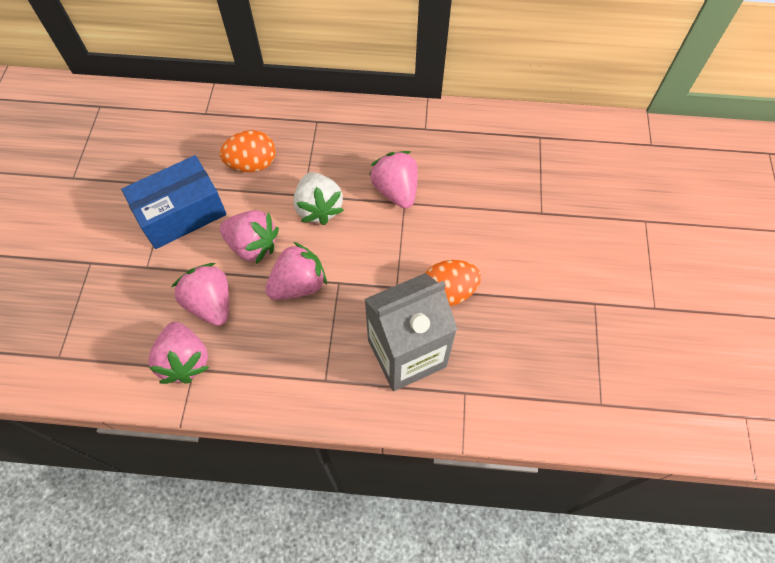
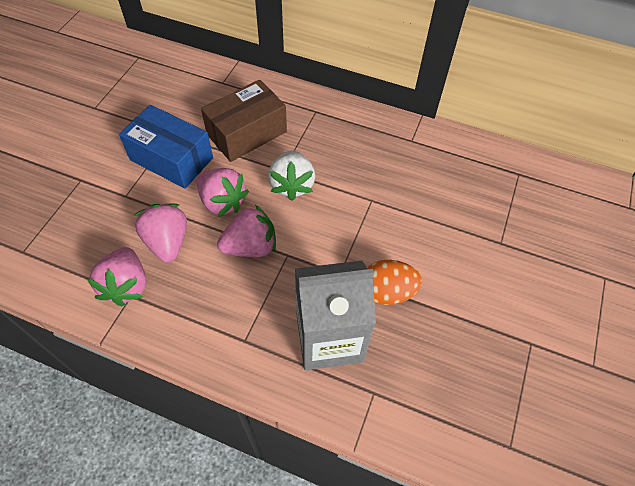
camera: 15 degrees right, 5 degrees down
blue box [121,155,227,249] -> blue box turned 45 degrees clockwise [119,105,213,189]
orange egg [220,130,275,172] -> brown box [201,80,287,162]
pink strawberry [369,151,418,209] -> none

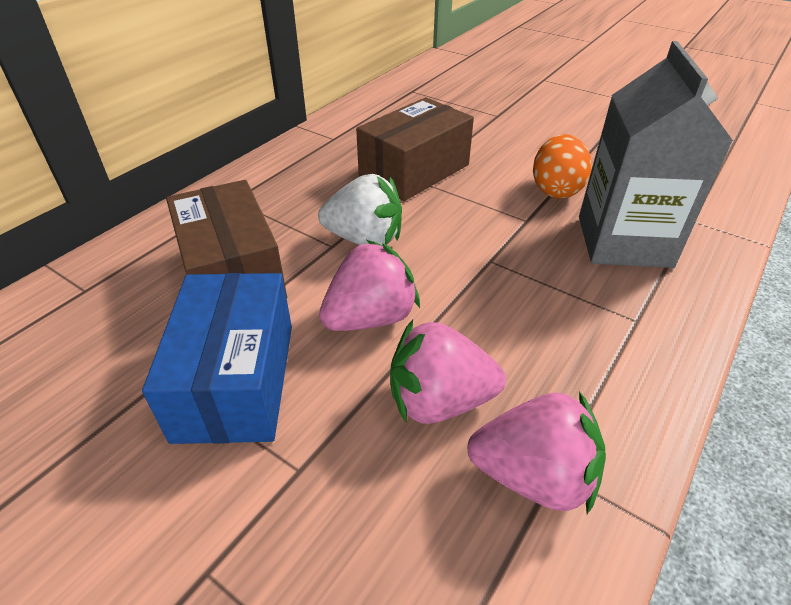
camera: 75 degrees left, 15 degrees down
blue box [119,105,213,189] -> blue box turned 45 degrees counterclockwise [142,273,292,444]
pink strawberry [217,205,276,257] -> none
none -> brown box [356,97,474,201]

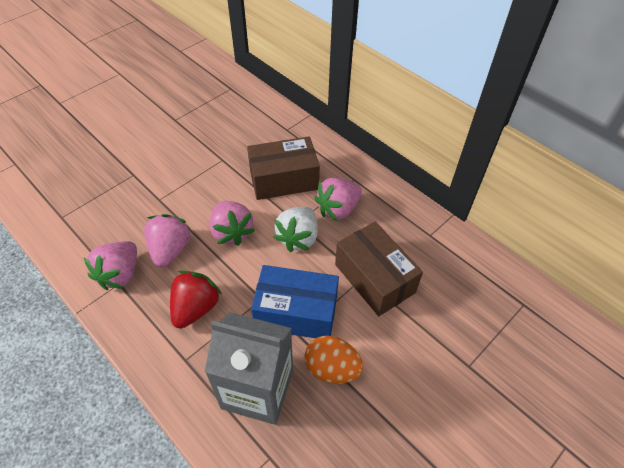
camera: 100 degrees right, 10 degrees up
blue box [142,273,292,444] -> blue box moved to [251,265,339,338]
none -> red strawberry [170,270,222,329]
none -> pink strawberry [314,178,362,221]

